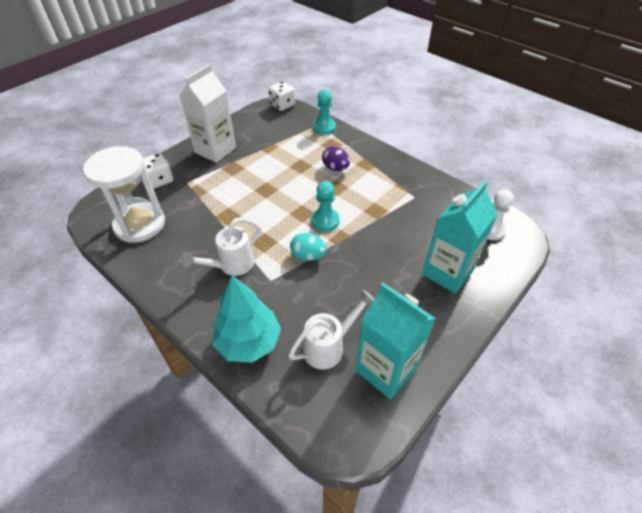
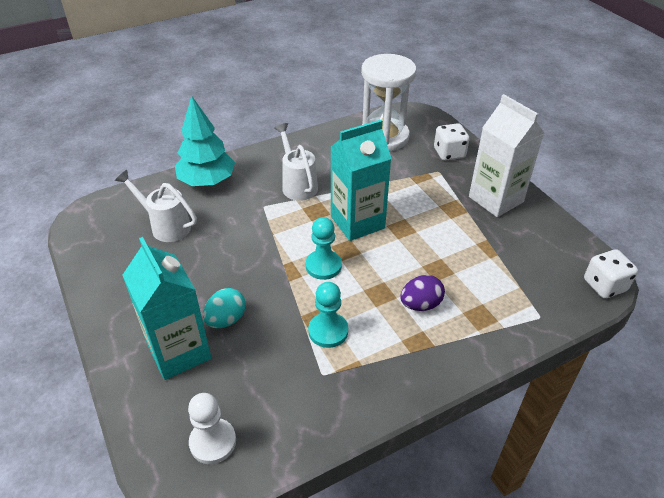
camera: 110 degrees right, 5 degrees down
white watering can [288,290,375,370] -> white watering can turned 135 degrees clockwise [115,170,197,242]
turquoise egg [290,233,327,261] -> turquoise egg moved to [203,288,246,328]
turquoise pawn [313,90,336,135] -> turquoise pawn moved to [308,282,348,348]
turquoise carton [356,282,436,399] -> turquoise carton moved to [331,120,392,241]

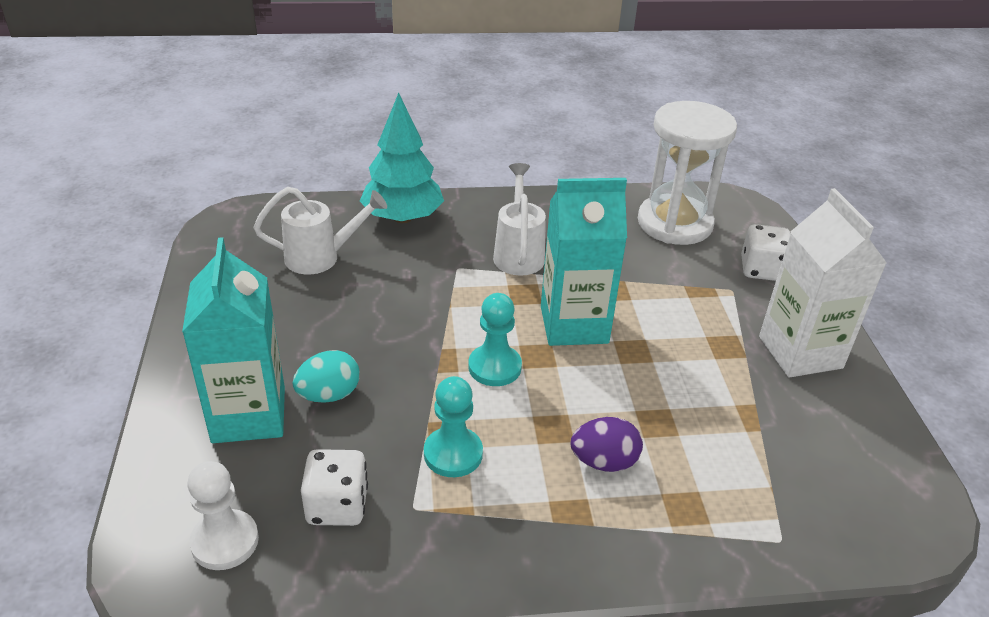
camera: 20 degrees right, 5 degrees down
white watering can [115,170,197,242] -> white watering can turned 120 degrees clockwise [254,187,387,274]
white dice [584,249,638,299] -> white dice moved to [301,449,368,526]

